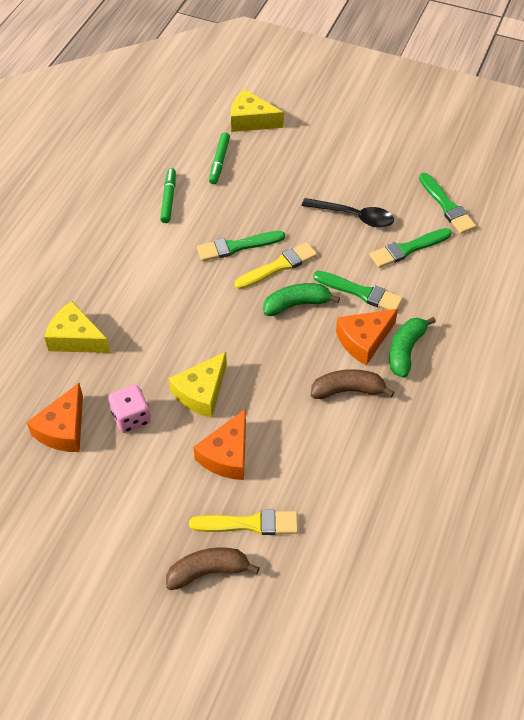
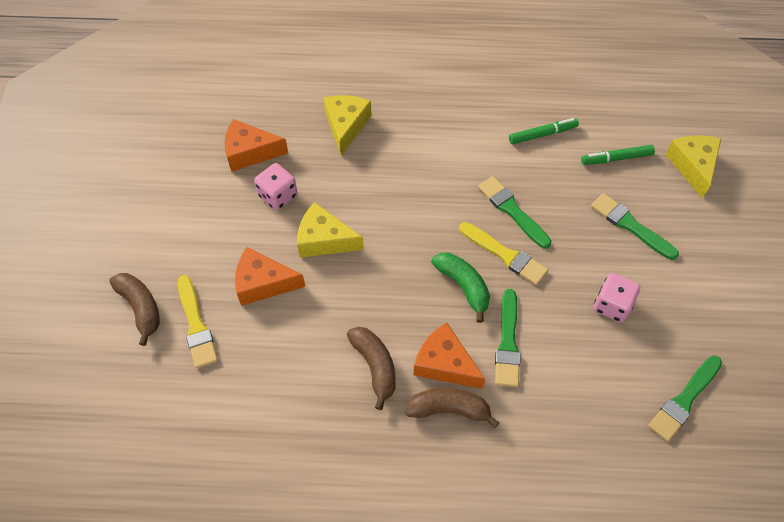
camera: 70 degrees right, 5 degrees up
black spoon [302,198,394,228] -> pink dice [593,273,640,322]
green brush [369,228,452,268] -> green brush moved to [591,193,679,260]
green banana [389,317,436,378] -> brown banana [405,388,499,428]

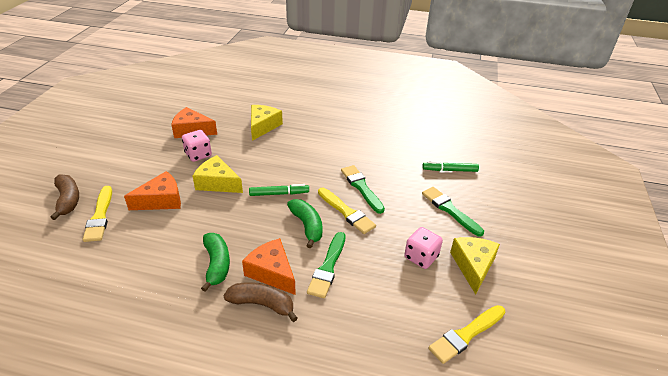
camera: 10 degrees right, 20 degrees down
orange cheese [235,247,305,306] -> orange cheese turned 135 degrees clockwise [124,171,181,210]
brown banana [347,327,396,410] -> green banana [201,233,230,292]
green marker [509,118,579,144] -> green marker moved to [249,184,309,196]
green brush [648,356,722,442] -> yellow brush [428,305,505,364]
yellow cheese [665,135,721,199] -> yellow cheese moved to [450,237,500,295]

